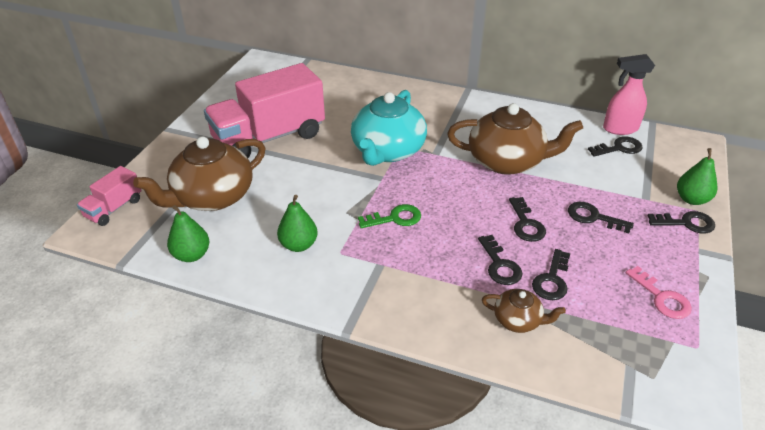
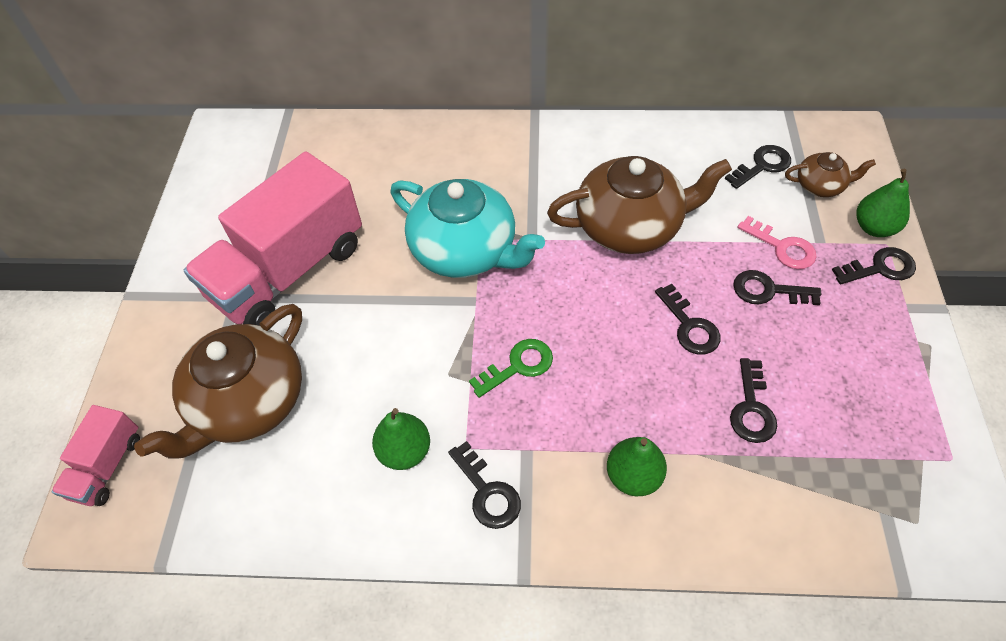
camera: 15 degrees left, 15 degrees up
green pear [167,205,209,262] -> green pear moved to [607,437,667,496]
turquoise teapot [351,90,427,166] -> turquoise teapot turned 60 degrees counterclockwise [390,179,545,278]
black key [478,235,522,285] -> black key moved to [448,441,521,529]
brown teapot [482,289,566,333] -> brown teapot moved to [785,152,876,197]
pink spray bottle [603,54,655,135] -> none
pink key [626,266,692,319] -> pink key moved to [737,216,816,269]

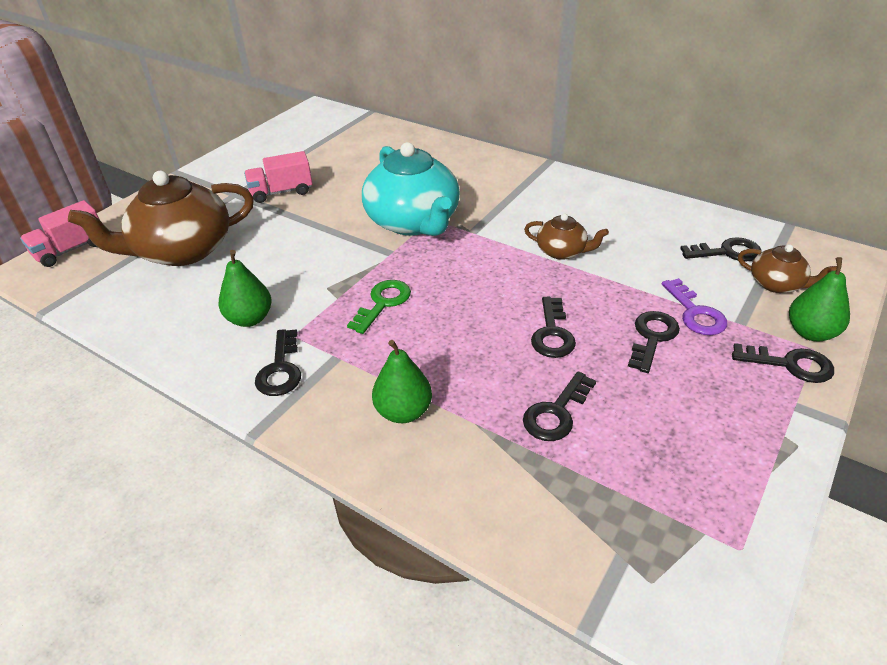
camera: 30 degrees right, 15 degrees down
pink truck [184,151,362,326] -> pink truck [244,151,313,203], size x0.47
green key [469,339,553,398] -> green key turned 60 degrees counterclockwise [347,280,411,334]
brown teapot [547,156,732,254] -> brown teapot [524,213,609,260], size x0.49
black key [733,270,822,305] -> black key turned 75 degrees clockwise [628,311,680,373]
pink key [737,216,816,269] -> purple key [662,278,727,335]

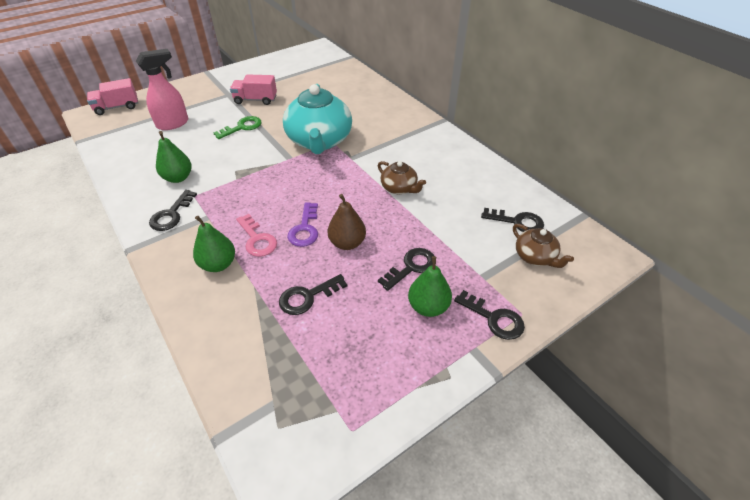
camera: 20 degrees right, 5 degrees up
brown teapot [68,171,254,266] -> pink spray bottle [136,49,188,130]
green key [347,280,411,334] -> green key moved to [214,116,262,139]
black key [531,297,576,358] -> brown pear [328,194,366,250]
purple key [662,278,727,335] -> purple key moved to [287,202,318,247]
green pear [789,257,850,341] -> green pear moved to [408,256,452,317]
none -> pink key [236,214,277,257]

